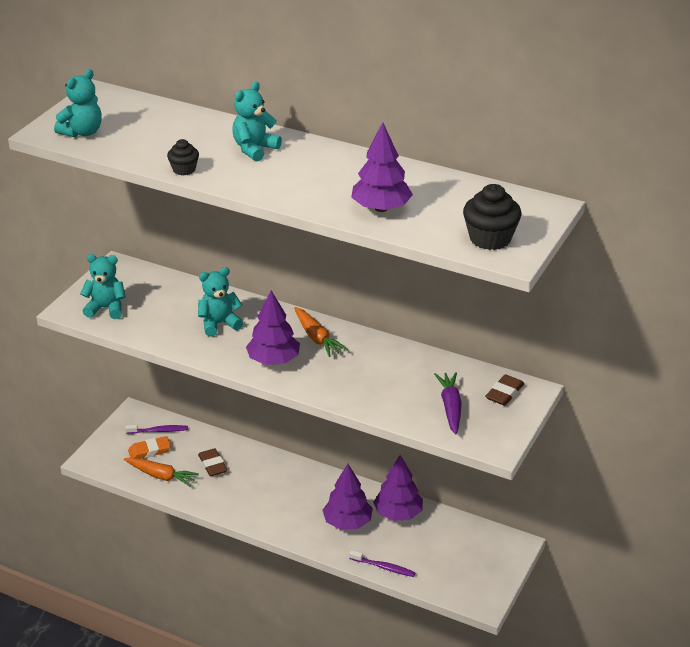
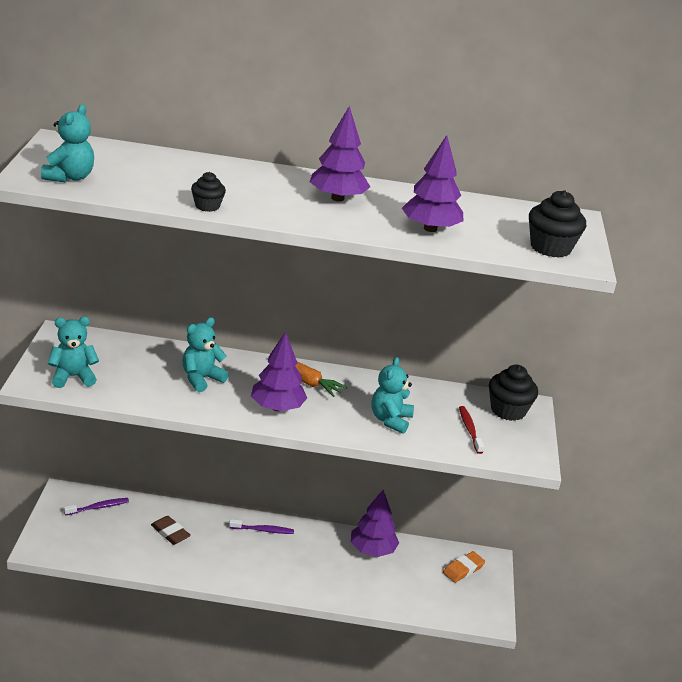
camera: 25 degrees left, 5 degrees down
orange carrot [124,457,199,487] -> none
orange eraser [128,436,171,459] -> orange eraser moved to [443,551,485,583]
turquoise teddy bear [232,82,282,161] -> turquoise teddy bear moved to [371,357,414,434]
purple tree [323,464,373,530] -> purple tree moved to [310,106,370,202]
purple toothbrush [349,550,416,577] -> purple toothbrush moved to [229,519,294,534]
purple carrot [434,372,462,434] -> red toothbrush [459,406,484,454]
brown eraser [485,374,524,406] -> black cupcake [489,365,538,421]

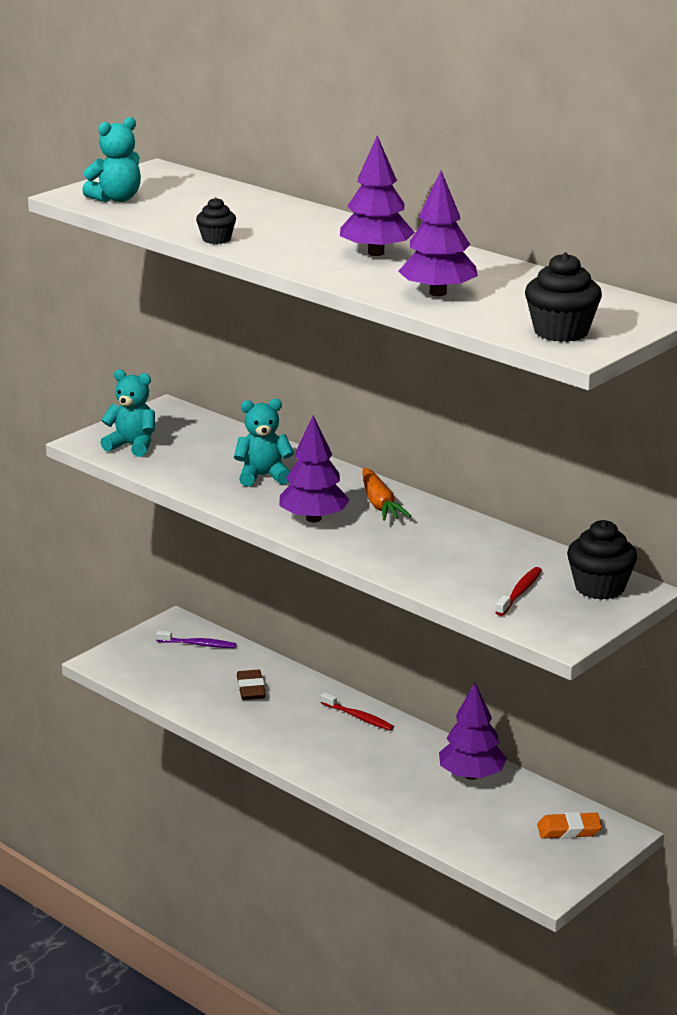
camera: 40 degrees right, 5 degrees down
purple toothbrush [229,519,294,534] -> red toothbrush [321,692,394,731]
turquoise teddy bear [371,357,414,434] -> none

